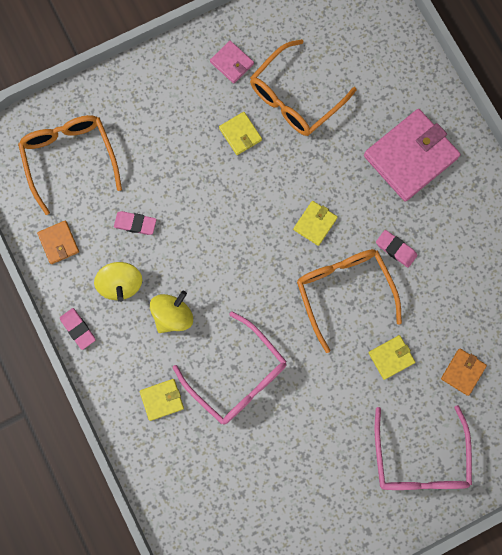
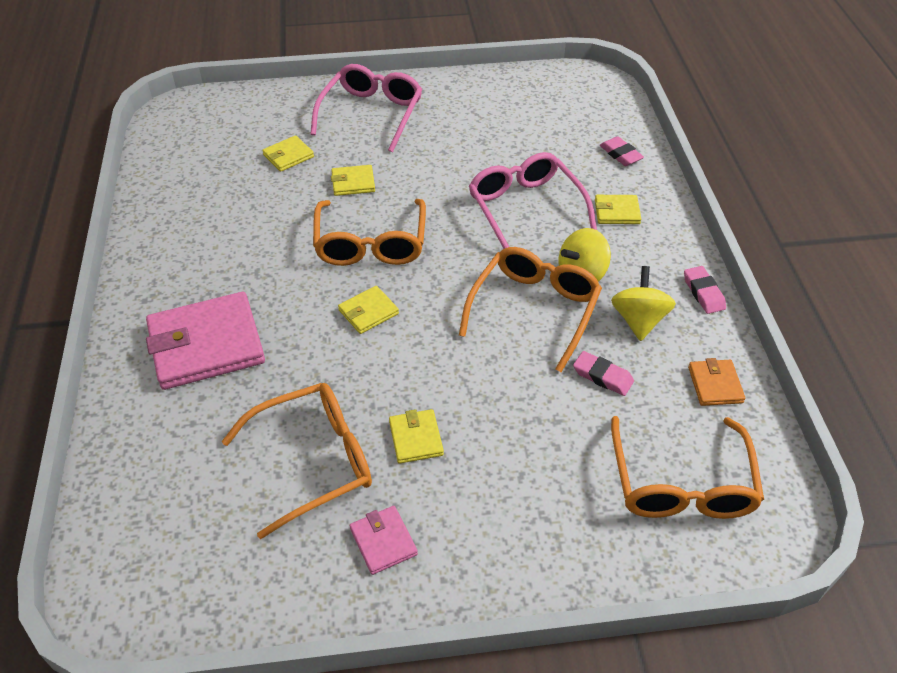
camera: 160 degrees left, 30 degrees down
pink eraser [376,230,417,268] -> pink eraser moved to [600,136,644,166]
orange wallet [441,349,487,396] -> yellow wallet [262,135,314,172]
none -> orange glasses [459,247,602,372]

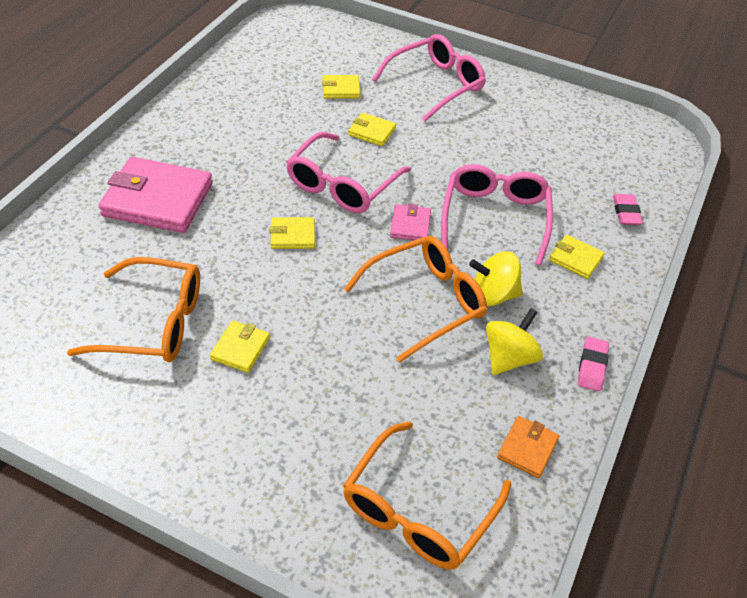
camera: 30 degrees right, 0 degrees up
orange glasses [313,199,426,266] -> pink glasses [286,132,411,213]
pink wallet [350,506,418,575] -> pink wallet moved to [390,204,431,241]
pink eraser [573,351,634,396] -> none

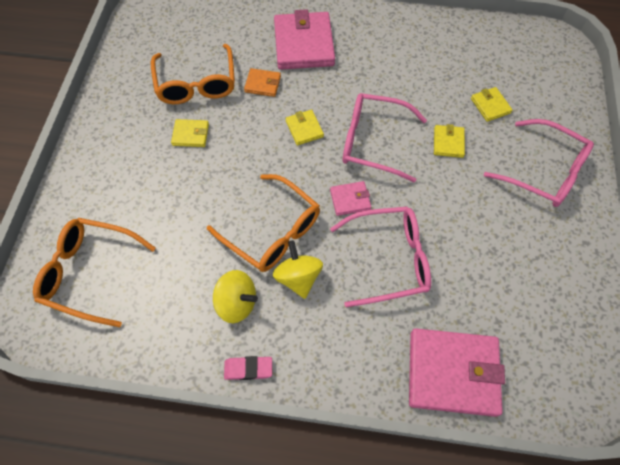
camera: 75 degrees right, 15 degrees up
orange wallet [497,416,559,478] -> orange wallet moved to [244,68,281,97]
yellow wallet [549,235,605,279] -> none
pink eraser [613,194,643,225] -> pink wallet [409,328,505,417]

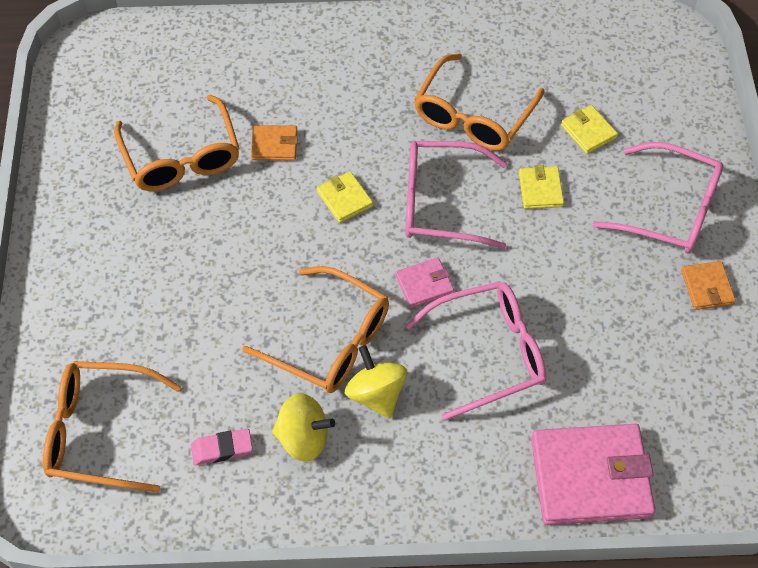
camera: 10 degrees left, 5 degrees down
yellow wallet [171,119,209,147] -> none
pink eraser [224,356,272,380] -> pink eraser moved to [191,429,253,465]
pink wallet [274,9,335,70] -> none
none -> orange glasses [414,53,545,151]
none -> orange wallet [681,261,736,310]

